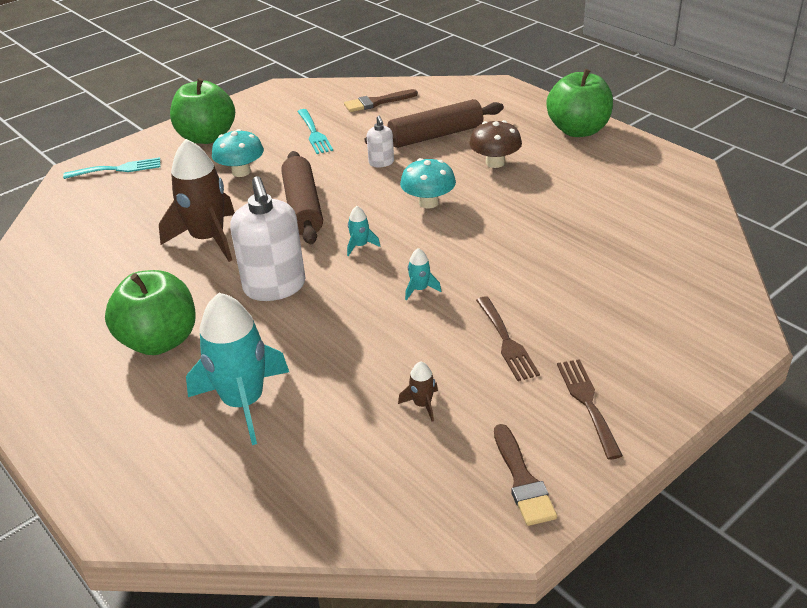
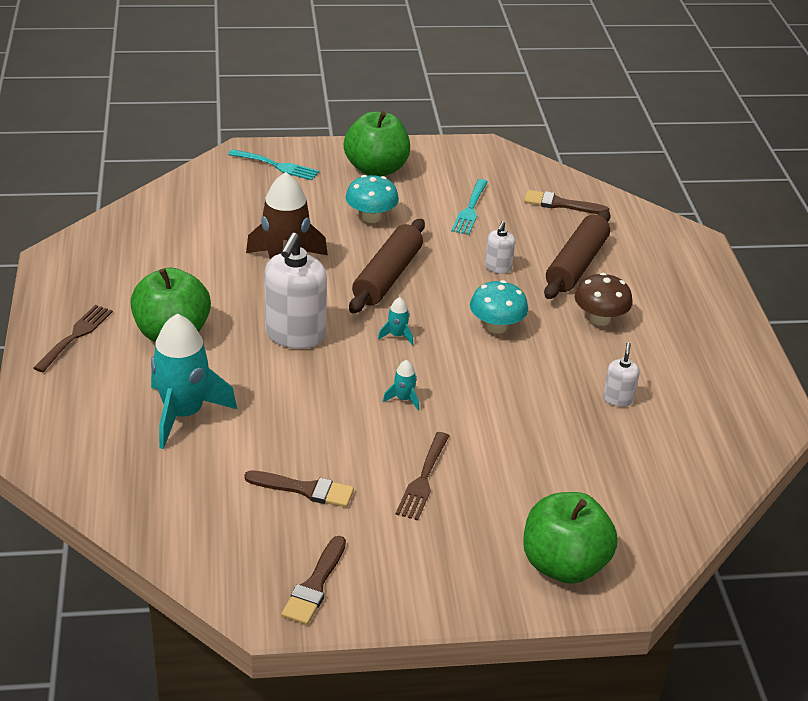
camera: 30 degrees right, 0 degrees up
brown rolling pin [365,99,504,148] -> brown rolling pin turned 75 degrees counterclockwise [544,210,611,299]
brown rocket [398,361,438,421] -> brown brush [244,470,354,507]
green apple [546,69,613,137] -> green apple moved to [523,492,618,584]
brown fork [557,359,623,460] -> brown fork moved to [33,305,113,372]
none -> white soap dispenser [603,342,640,407]

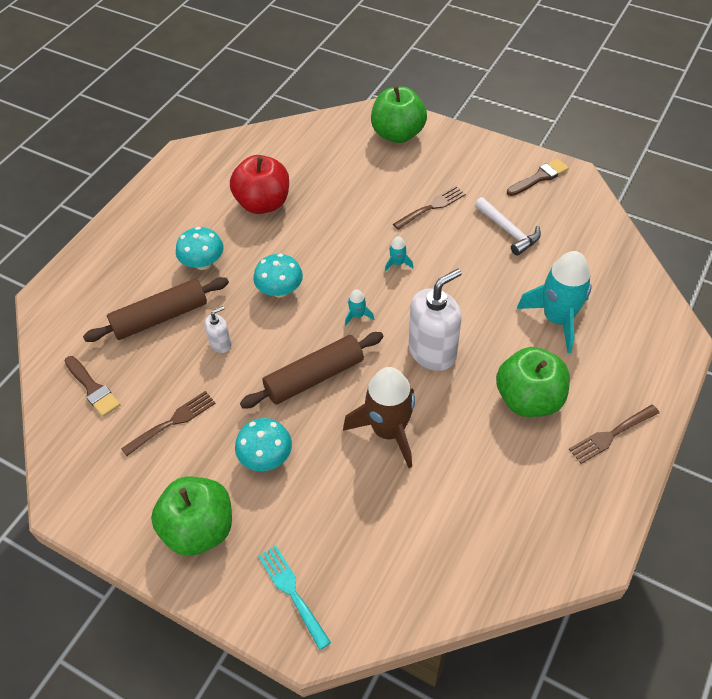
camera: 140 degrees left, 15 degrees up
brown brush [244,470,354,507] -> white hammer [475,197,541,256]
turquoise fork [451,179,488,235] -> brown fork [121,391,216,457]
brown mushroom [575,273,633,326] -> turquoise mushroom [176,227,224,270]
white soap dispenser [603,342,640,407] -> red apple [230,155,289,214]

